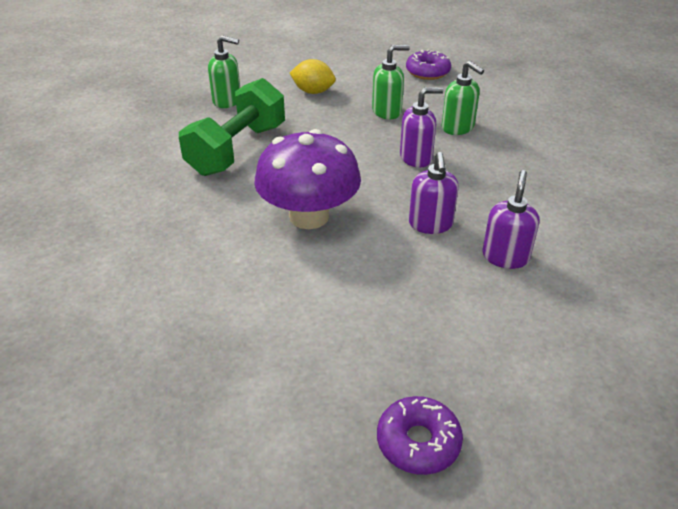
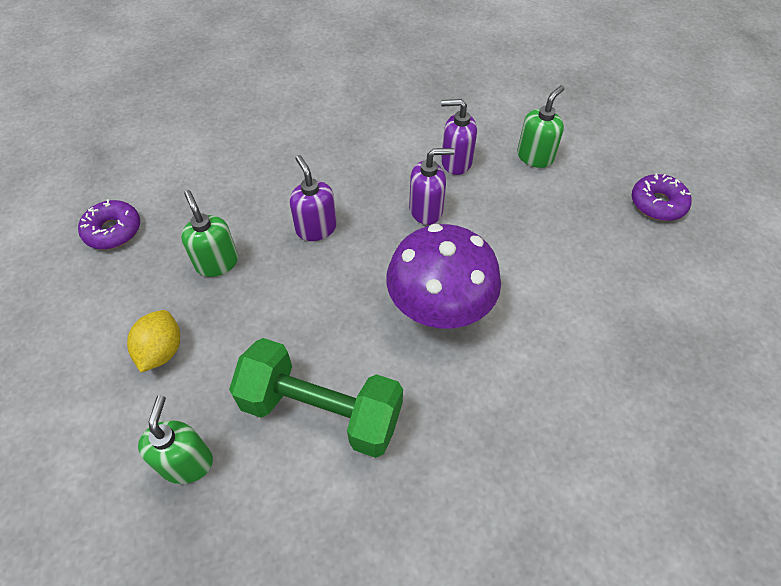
camera: 100 degrees left, 15 degrees up
green soap dispenser [442,61,484,135] -> green soap dispenser moved to [517,85,565,168]

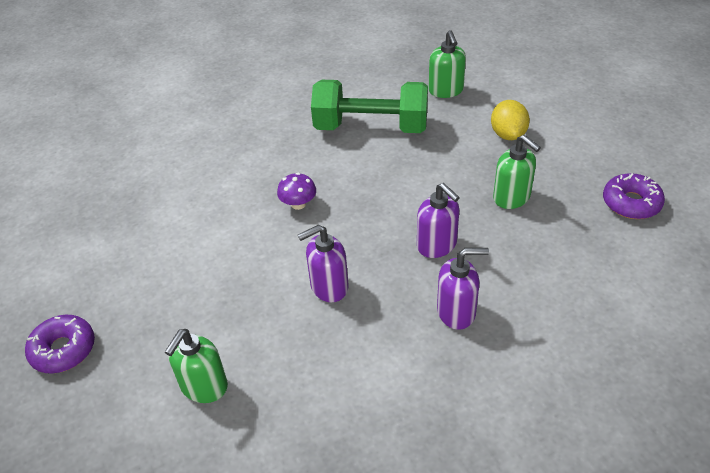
camera: 170 degrees right, 10 degrees down
purple mushroom [386,224,501,329] -> purple mushroom [277,173,316,210], size x0.41
purple soap dispenser [441,99,477,175] -> purple soap dispenser moved to [437,248,489,330]

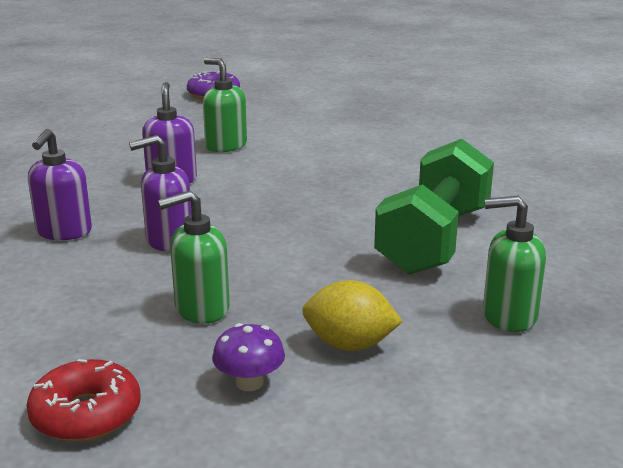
camera: 105 degrees right, 20 degrees down
green soap dispenser [165,329,228,403] -> green soap dispenser moved to [203,58,247,152]
purple mushroom [277,173,316,210] -> purple mushroom moved to [212,323,285,391]
purple donut [603,173,665,219] -> red donut [26,359,141,442]

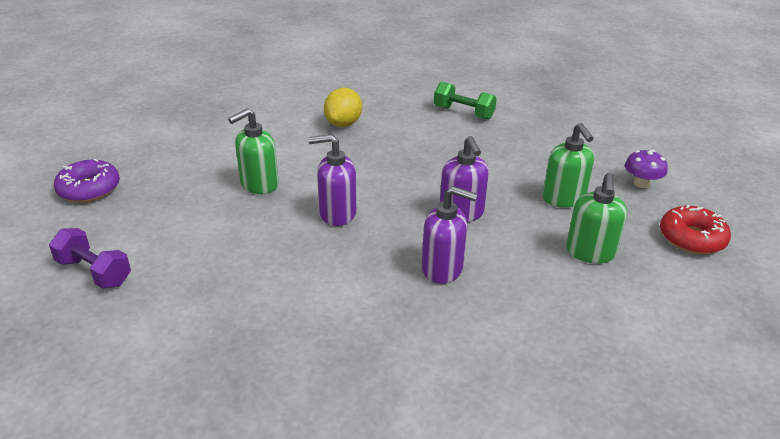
camera: 85 degrees left, 10 degrees up
yellow lemon [302,280,403,351] -> yellow lemon moved to [324,88,362,127]
green dumbbell [374,139,494,275] -> green dumbbell [434,82,497,120], size x0.53
green soap dispenser [483,196,546,332] -> green soap dispenser moved to [566,173,627,264]
none -> purple dumbbell [49,228,131,289]

